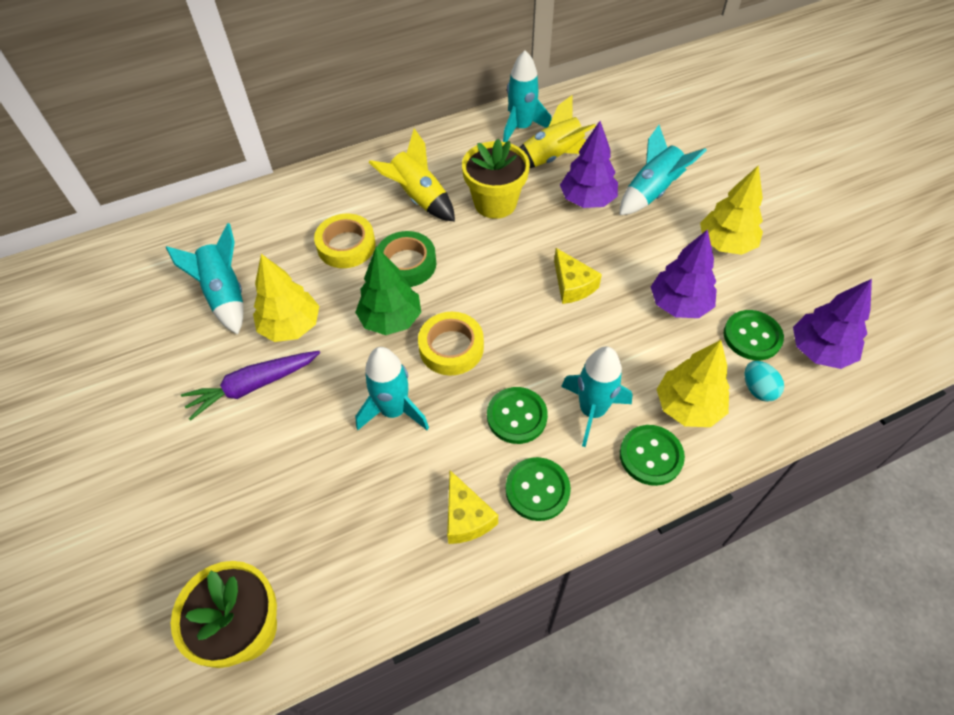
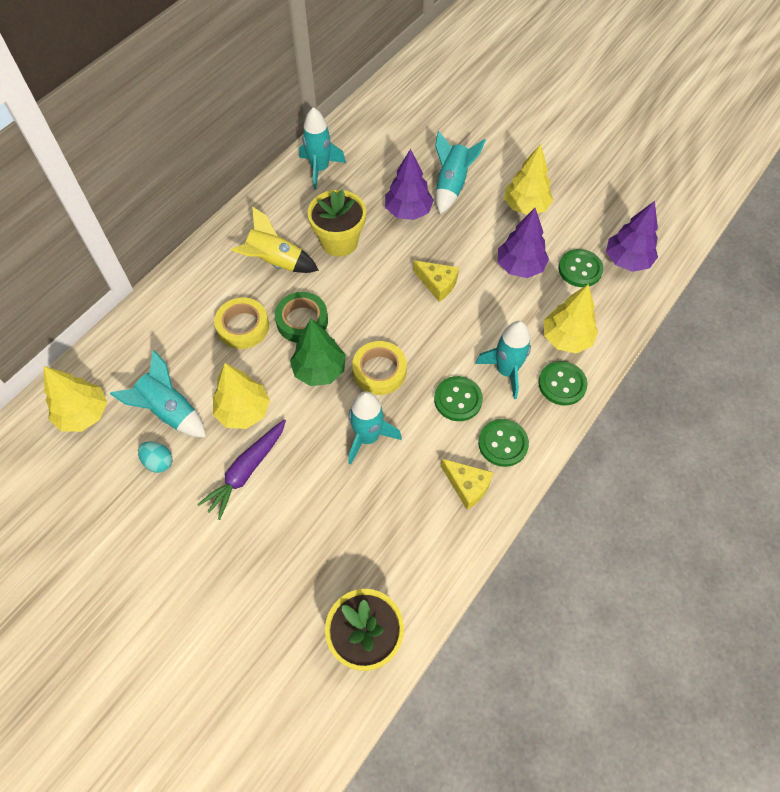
camera: 30 degrees left, 5 degrees up
yellow rocket [519,95,596,168] -> none
turquoise egg [744,361,784,402] -> turquoise egg moved to [138,441,172,473]
none -> yellow tree [44,366,107,432]

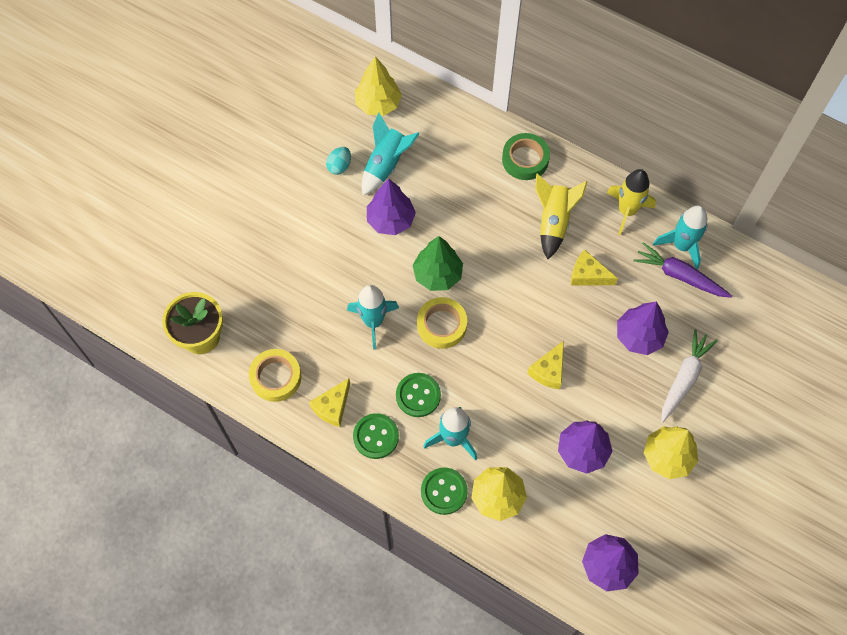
camera: 85 degrees right, 5 degrees up
purple carrot [197,419,286,520] -> purple carrot moved to [634,242,732,298]
yellow tree [213,363,270,429] -> purple tree [367,178,416,235]
yellow tape [214,297,269,349] -> yellow tape moved to [249,349,301,402]
green tape [275,292,328,343] -> green tape moved to [502,133,550,180]
yellow flower pot [308,189,366,257] -> yellow cheese [571,250,618,286]
turquoise rocket [435,131,486,215] -> white carrot [661,329,718,422]
green button [558,249,603,287] -> none
none -> yellow rocket [607,169,656,235]

